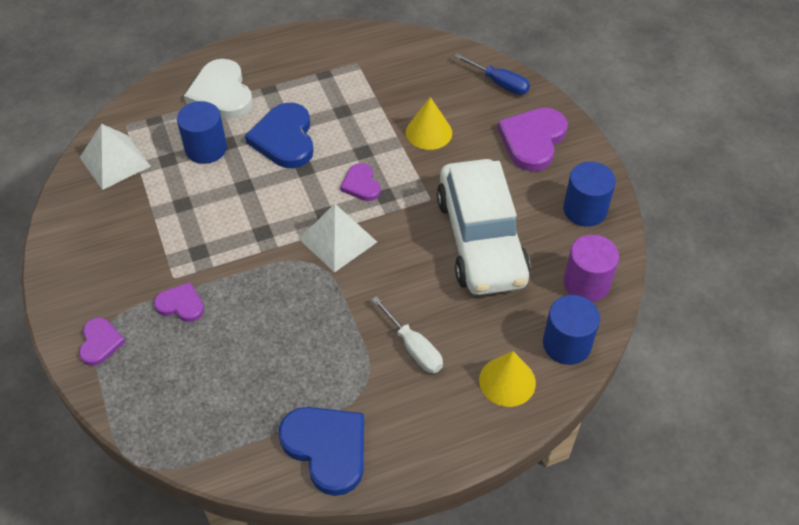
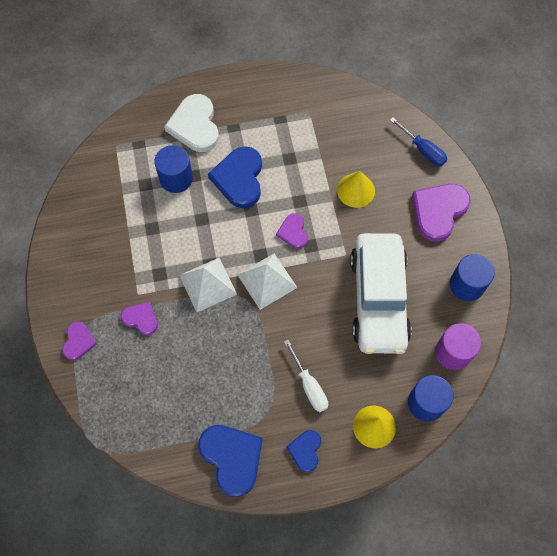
camera: 10 degrees right, 15 degrees up
white pyramid [80,124,151,190] -> white pyramid moved to [179,258,237,312]
none -> blue heart [286,430,321,472]

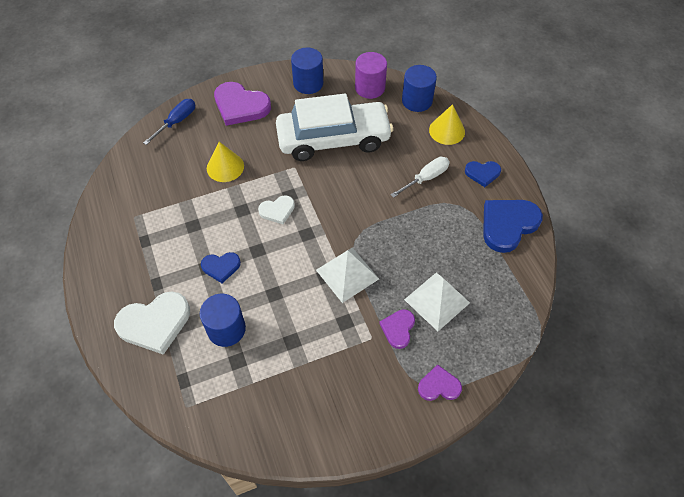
camera: 100 degrees left, 10 degrees down
blue heart [208,146,262,208] -> blue heart [201,252,241,283], size x0.55
white pyramid [237,253,297,310] -> white pyramid moved to [404,272,470,331]
purple heart [276,213,308,249] -> white heart [258,195,295,224]

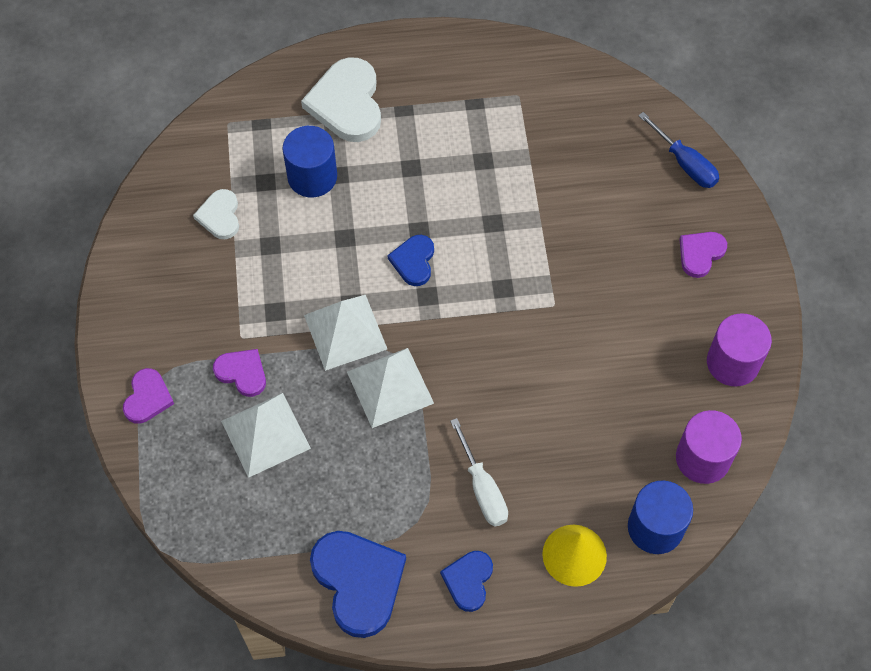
camera: 105 degrees right, 5 degrees up
blue heart [201,252,241,283] -> blue heart moved to [388,235,434,286]
yellow cone [207,142,244,182] -> none
purple heart [214,82,271,126] -> purple heart [679,232,727,278], size x0.55
white heart [258,195,295,224] -> white heart moved to [193,189,239,239]
white car [276,93,393,161] -> none
blue cylinder [291,48,323,94] -> purple cylinder [707,313,772,387]
none -> white pyramid [347,348,434,428]

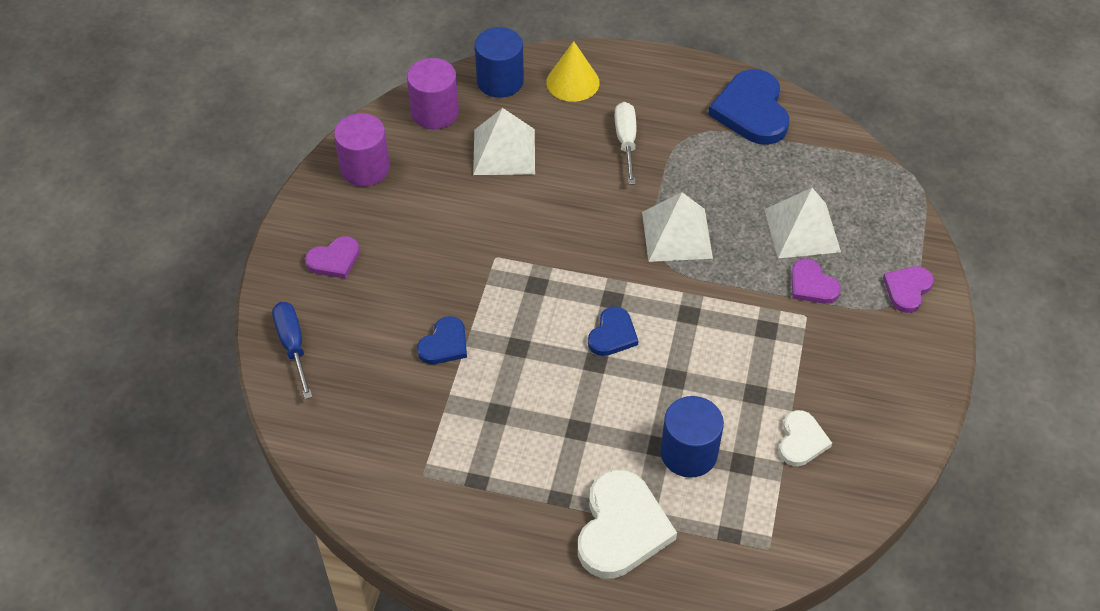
camera: 160 degrees left, 10 degrees down
white pyramid [304,295,387,371] -> white pyramid moved to [473,108,535,175]
blue heart [440,551,493,612] -> blue heart moved to [417,316,467,364]

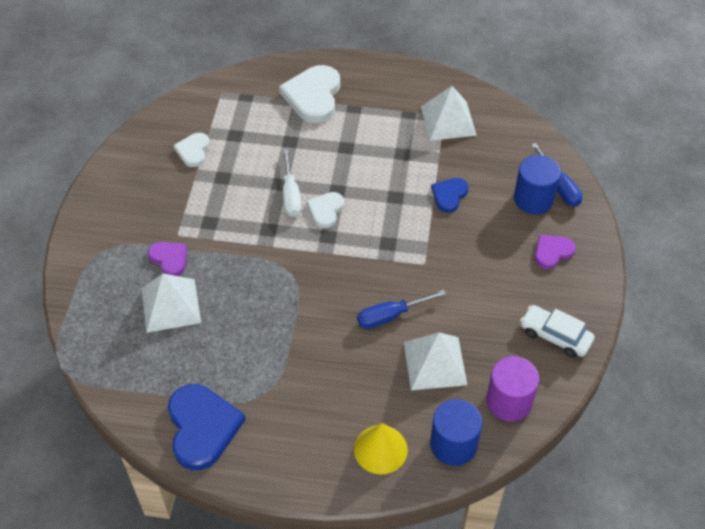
camera: 175 degrees right, 0 degrees up
purple cylinder [334,113,390,186] -> white car [520,305,595,358]
blue heart [588,307,638,356] -> white heart [307,192,344,228]
white screwdriver [615,102,636,185] -> white screwdriver moved to [283,148,302,217]
white pyramid [642,192,713,262] -> white pyramid moved to [421,86,477,141]
blue cylinder [660,396,724,478] -> blue cylinder moved to [514,155,561,214]
purple heart [883,267,934,313] -> none
none -> blue screwdriver [357,290,446,329]

